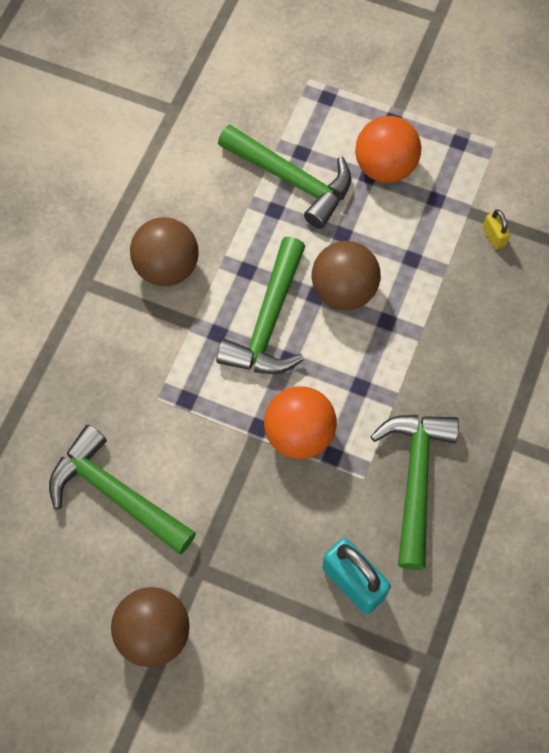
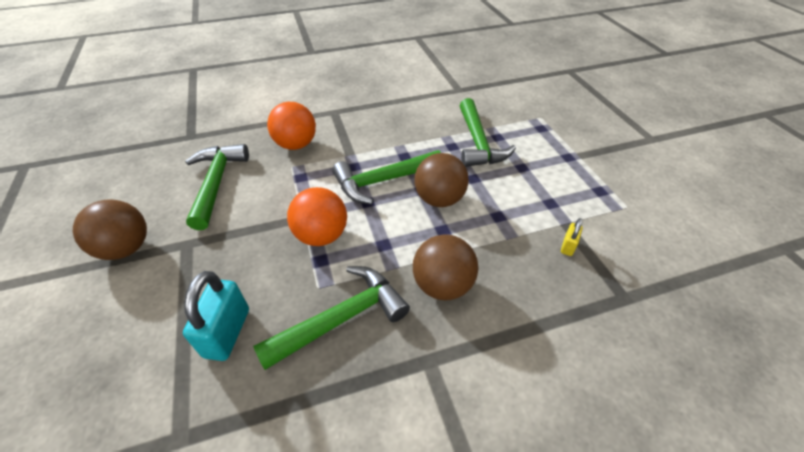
camera: 50 degrees right, 20 degrees down
brown ball [130,217,199,286] -> brown ball moved to [413,234,479,300]
orange ball [355,116,421,183] -> orange ball moved to [267,102,316,150]

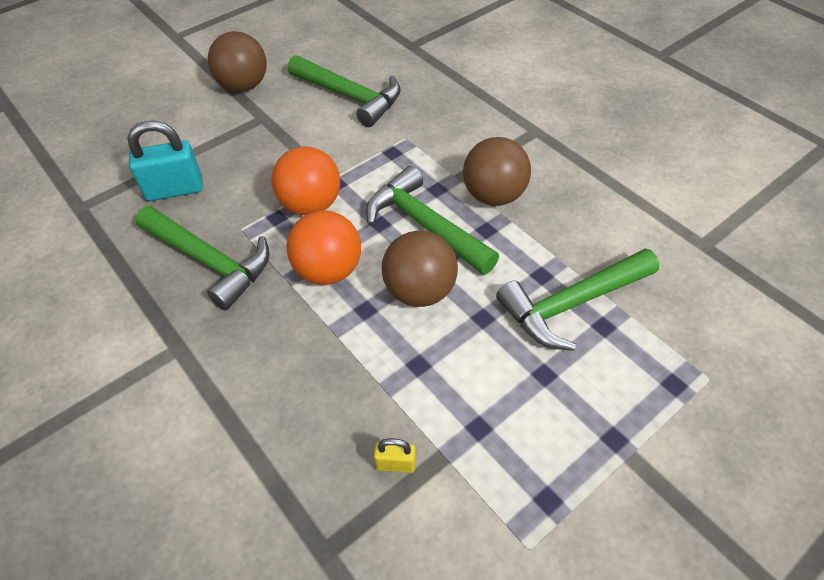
camera: 70 degrees right, 5 degrees up
green hammer [185,144,249,230] -> green hammer turned 60 degrees clockwise [288,55,401,127]
orange ball [267,102,316,150] -> orange ball moved to [286,210,361,285]
brown ball [413,234,479,300] -> brown ball moved to [463,137,531,206]

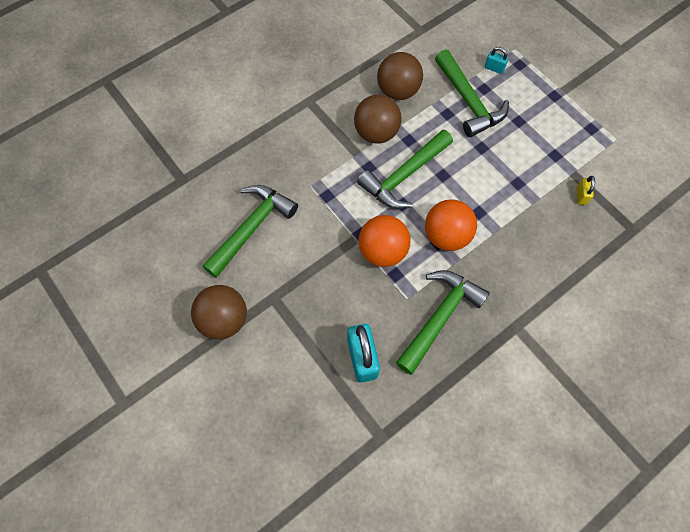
camera: 90 degrees left, 15 degrees up
brown ball [382,231,458,307] -> brown ball moved to [377,52,423,100]
none -> turquoise padlock [485,47,509,74]

